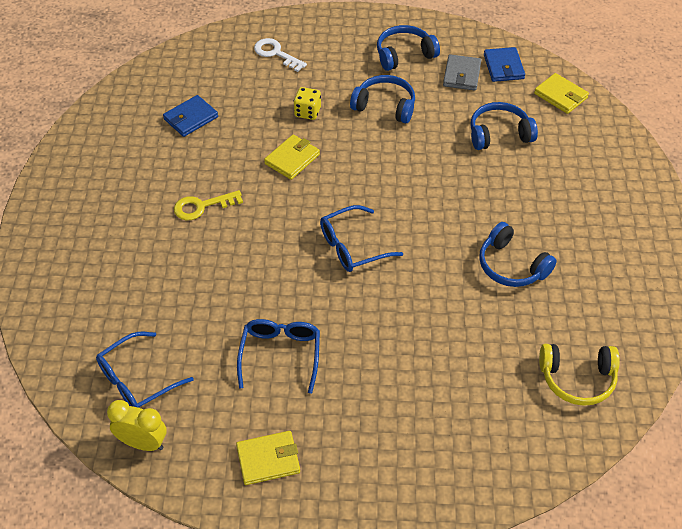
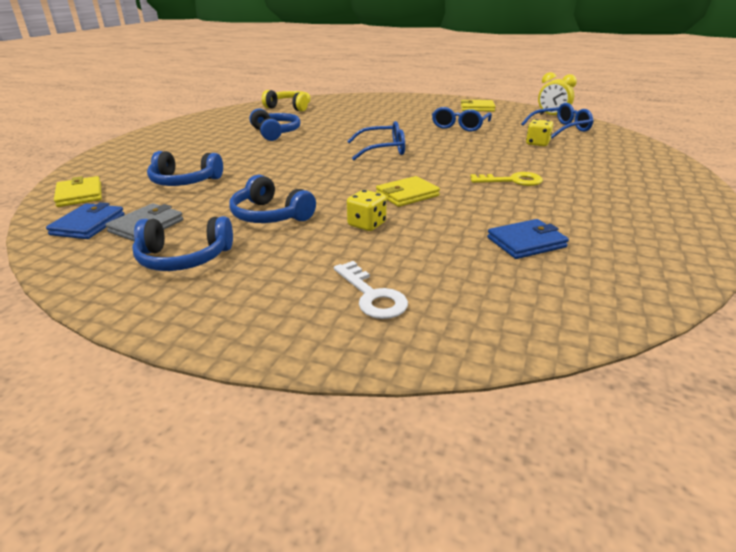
camera: 160 degrees left, 20 degrees down
none -> yellow dice [526,119,553,146]

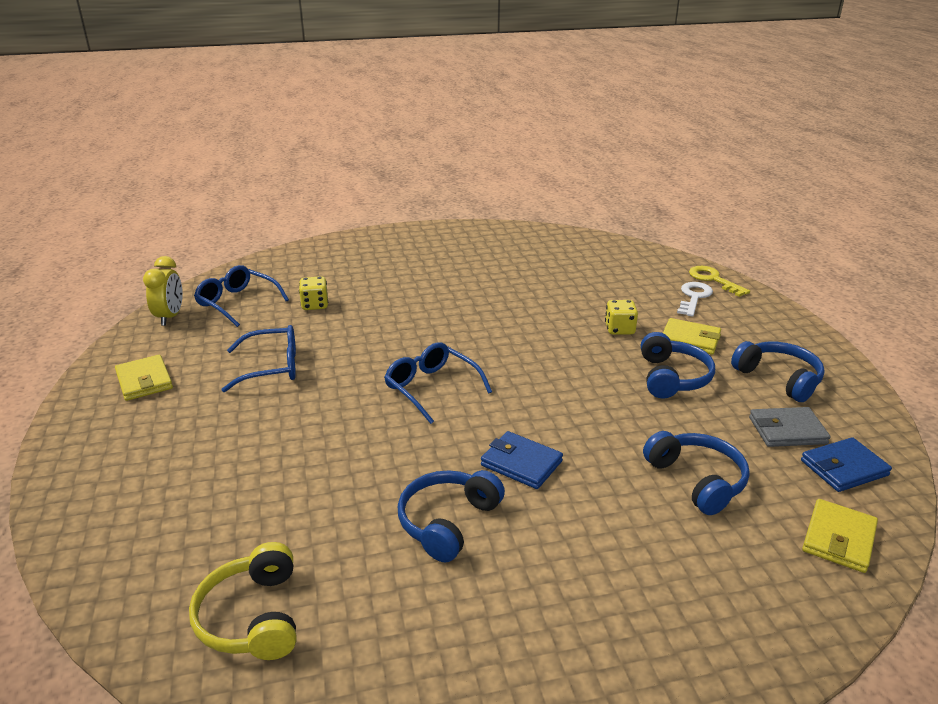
camera: 125 degrees left, 0 degrees up
yellow wallet [376,176,440,207] -> yellow wallet moved to [663,318,721,355]
yellow key [470,172,543,186] -> yellow key moved to [689,266,750,297]
blue wallet [487,219,569,259] -> blue wallet moved to [481,431,563,489]

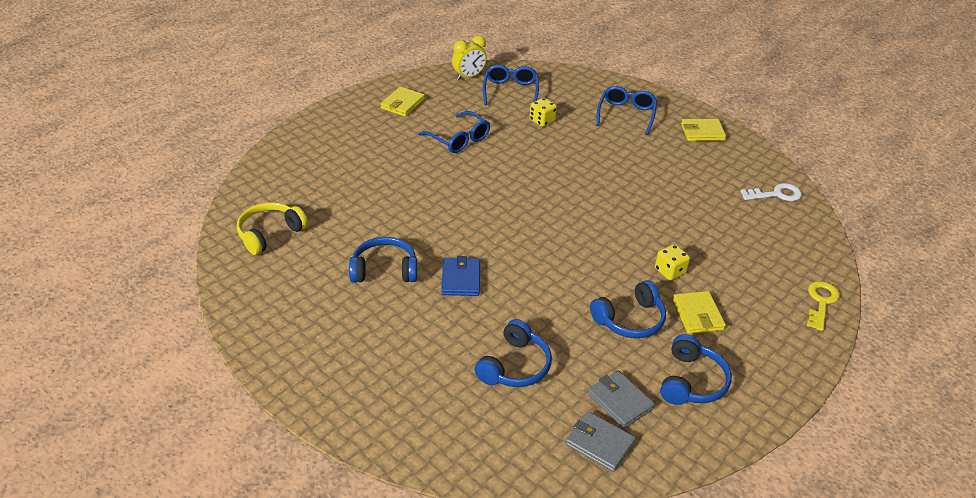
camera: 55 degrees right, 10 degrees up
blue glasses [384,342,492,424] -> blue glasses moved to [596,86,657,135]
white key [677,282,713,317] -> white key moved to [740,183,802,201]
blue wallet [801,437,892,492] -> grey wallet [566,411,636,472]
yellow wallet [802,499,878,573] -> yellow wallet moved to [681,119,726,141]

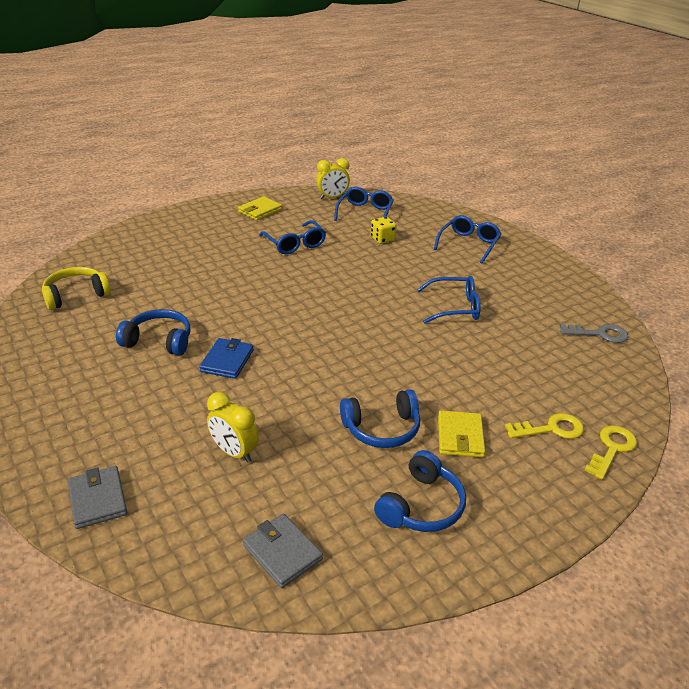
camera: 15 degrees right, 5 degrees down
blue headphones [474,319,552,387] -> yellow clock [207,392,259,463]
grey wallet [588,371,655,428] -> grey wallet moved to [68,466,127,529]
yellow dice [655,244,690,280] -> none
yellow wallet [681,119,726,141] -> none
white key [740,183,802,201] -> grey key [560,324,628,343]
none -> blue glasses [417,276,480,324]
none -> yellow key [505,413,584,439]

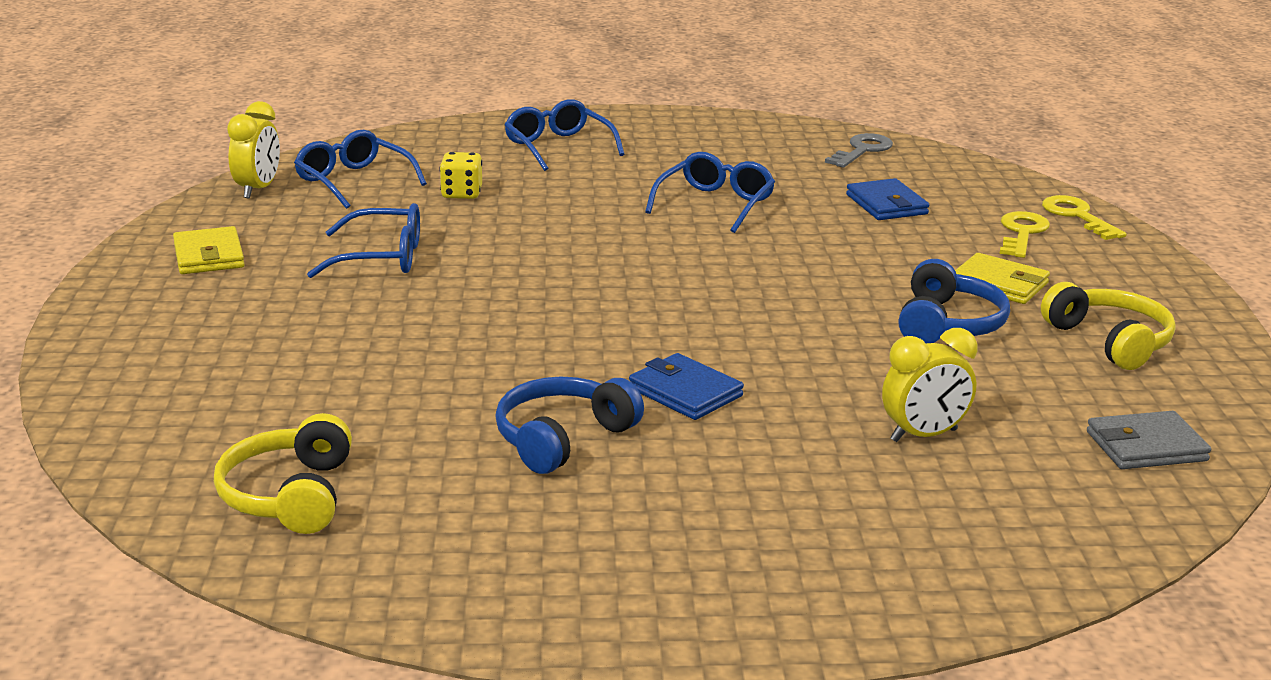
camera: 60 degrees left, 10 degrees down
grey wallet [68,466,127,529] -> none
blue headphones [374,450,466,532] -> yellow headphones [1041,282,1176,370]
none -> blue wallet [846,178,929,220]

